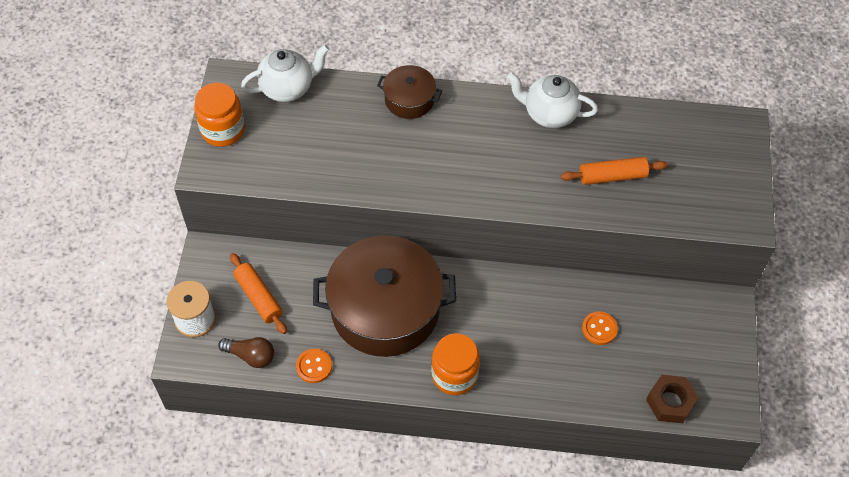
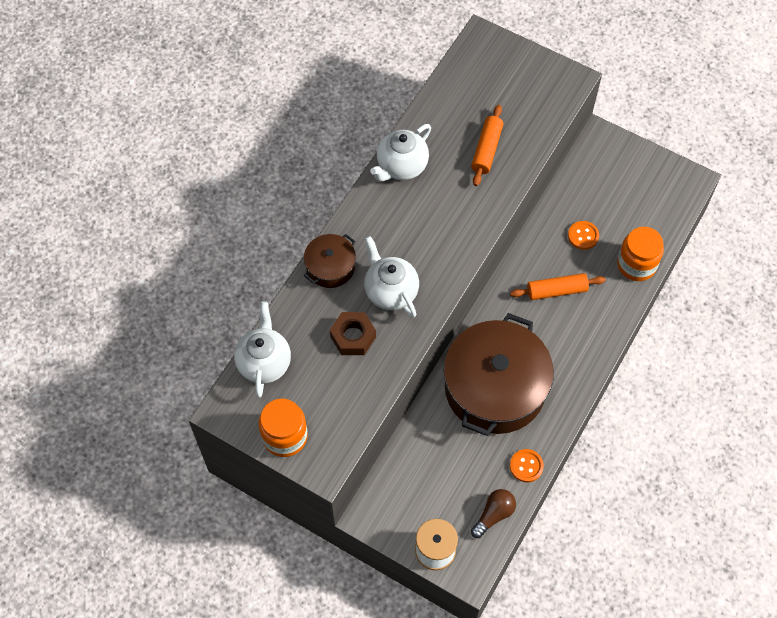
camera: 65 degrees left, 5 degrees up
orange rolling pin [230,253,287,334] -> orange rolling pin moved to [510,273,606,300]
orange jar [431,333,480,395] -> orange jar moved to [617,227,664,281]
brown nut [646,375,698,423] -> brown nut moved to [330,312,376,355]
none -> white teapot [364,236,419,318]

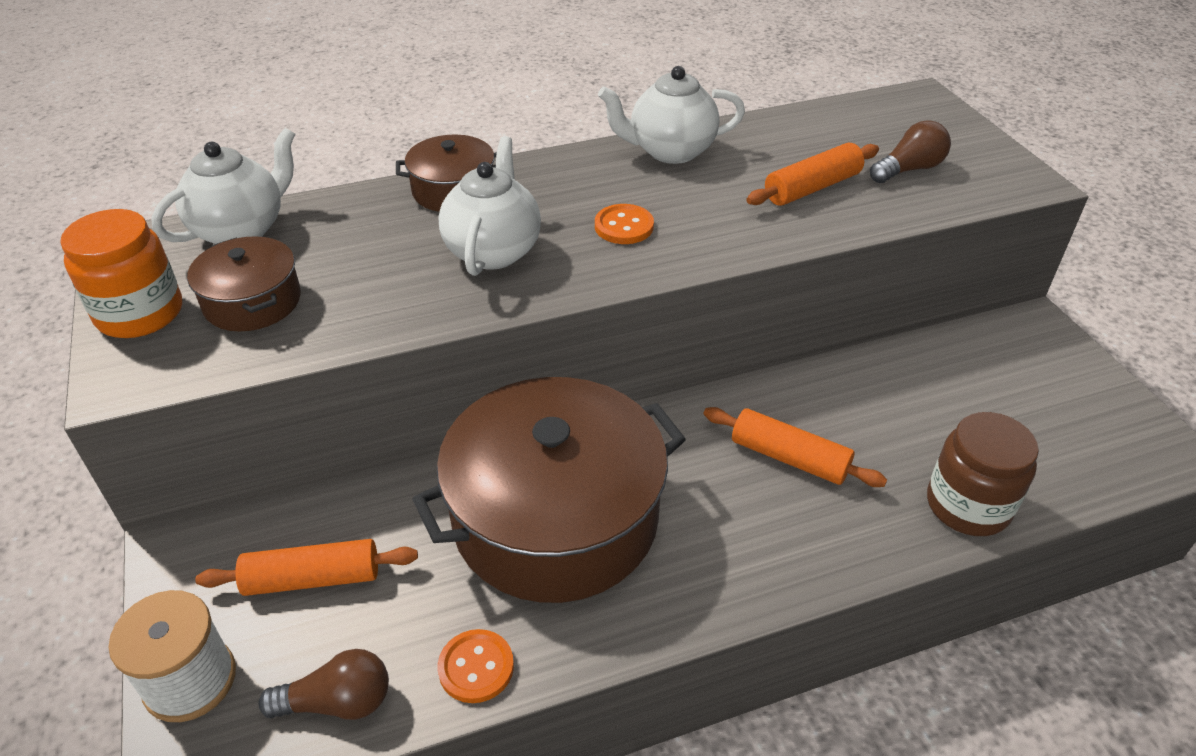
camera: 40 degrees right, 20 degrees down
brown nut [330,312,376,355] -> none
orange button [568,221,599,250] -> orange button moved to [595,204,654,244]
orange jar [617,227,664,281] -> brown jar [927,412,1039,536]
none -> brown pot [187,236,301,332]
none -> orange rolling pin [195,539,418,596]
none -> brown light bulb [870,120,951,183]

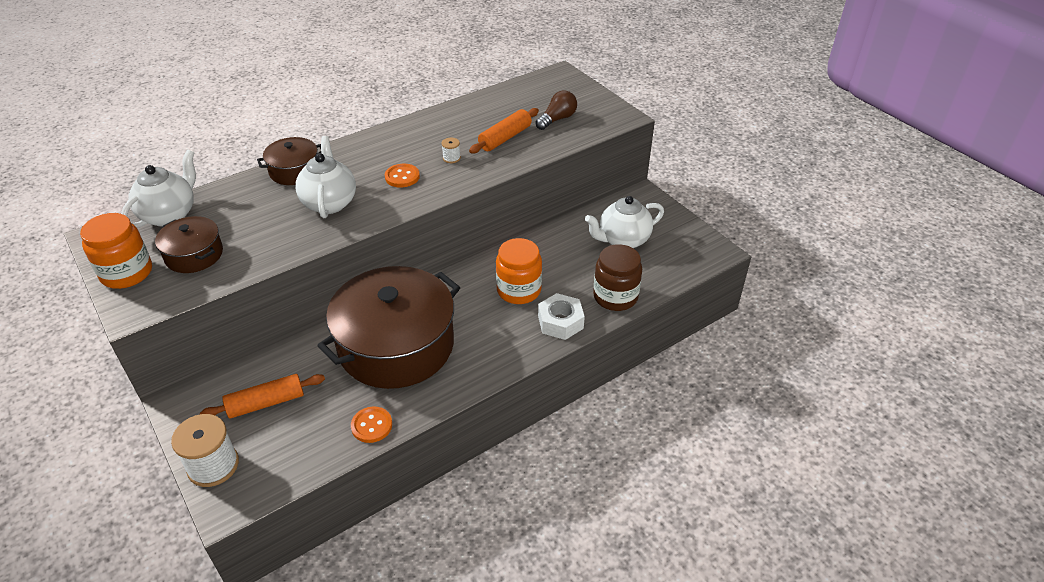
camera: 15 degrees left, 0 degrees up
brown light bulb [258,649,389,720] -> none
white teapot [598,66,745,164] -> white teapot moved to [585,196,664,248]
orange rolling pin [704,407,887,487] -> orange jar [496,238,542,304]
none -> white spool [441,138,461,163]
none -> white nut [538,293,585,340]

